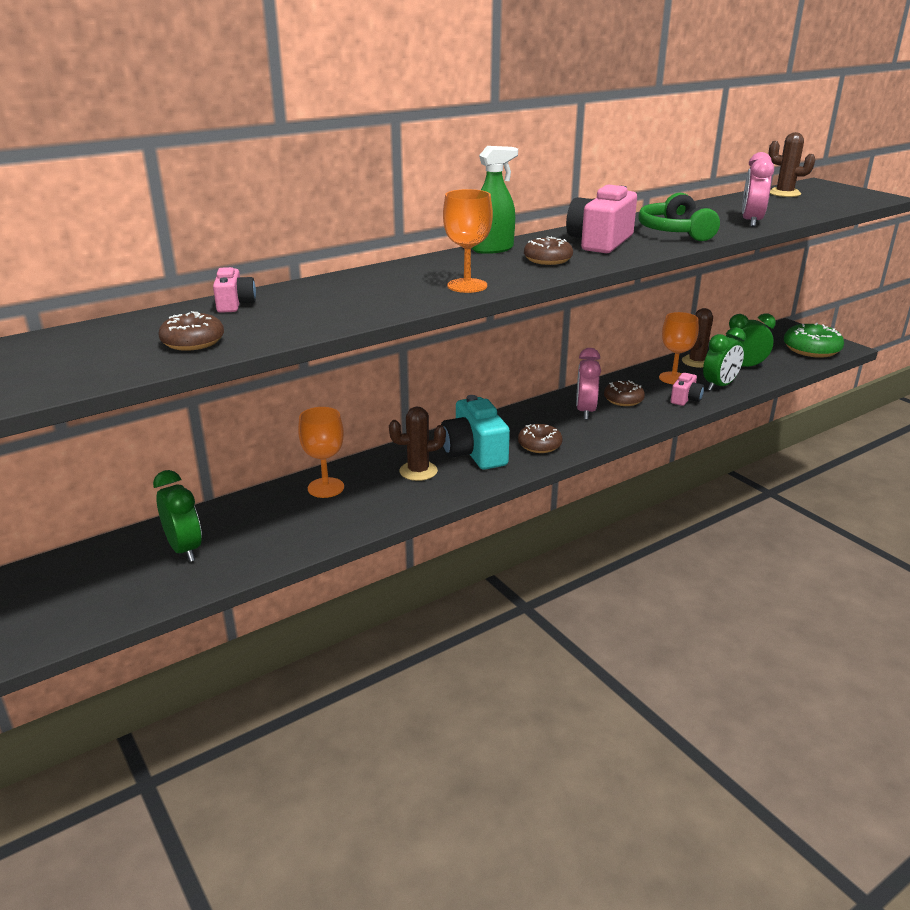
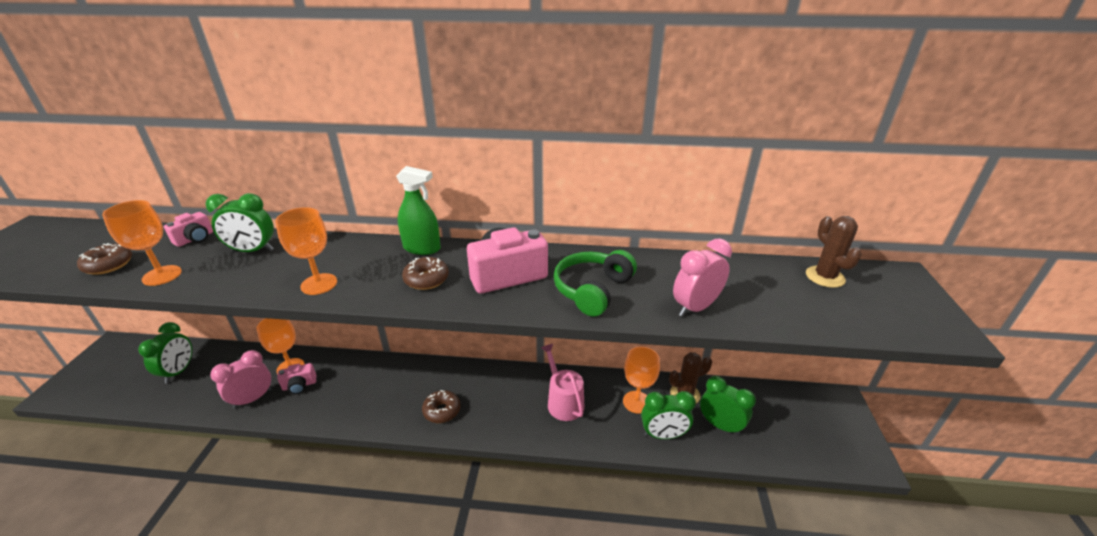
camera: 40 degrees right, 5 degrees up
brown cactus [389,406,446,481] -> none
turquoise camera [441,395,510,470] -> none
pink clock [576,348,601,419] -> pink clock moved to [210,350,272,409]
brown donut [604,380,645,406] -> pink watering can [541,344,584,421]
pink camera [671,373,704,406] -> pink camera moved to [277,363,316,394]
green donut [784,323,844,358] -> none
none -> orange goblet [102,200,182,286]
none -> green clock [205,193,274,252]

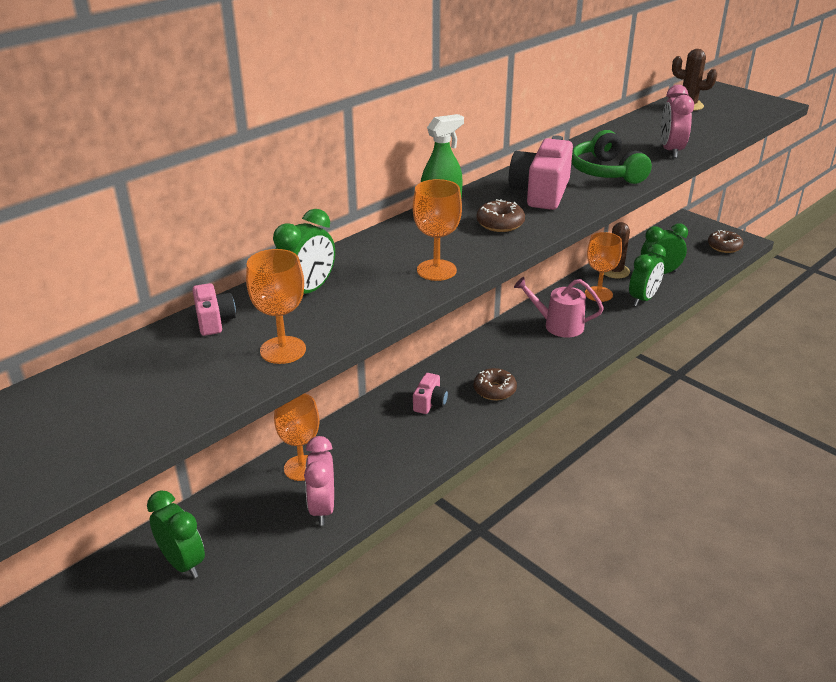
camera: 50 degrees left, 0 degrees up
brown donut [77,243,132,275] -> brown donut moved to [708,230,743,253]
pink camera [277,363,316,394] -> pink camera moved to [413,373,448,414]

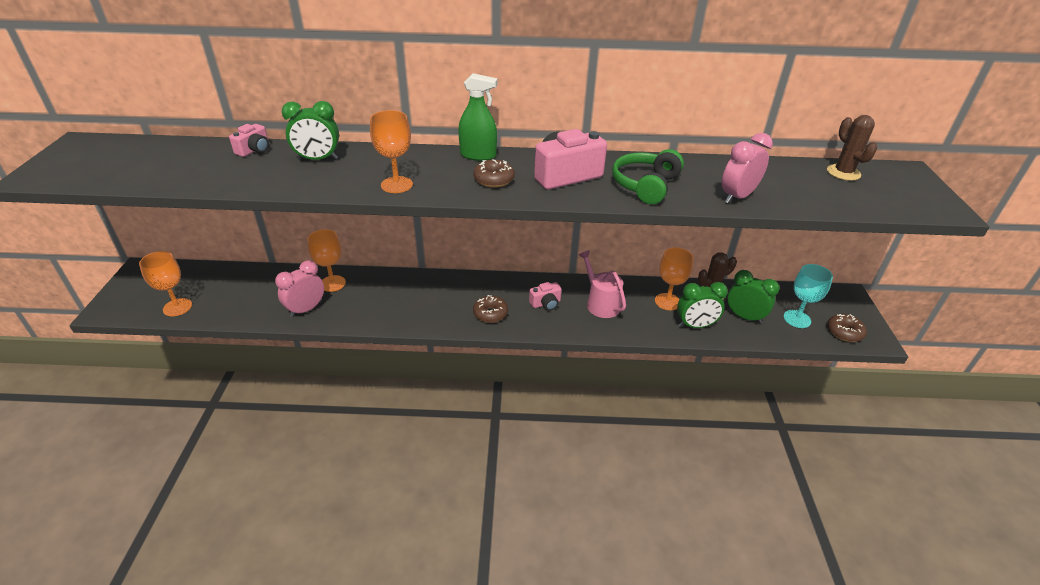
camera: 45 degrees right, 5 degrees up
green clock [147,491,205,578] -> none
orange goblet [246,249,306,364] -> orange goblet moved to [139,251,192,316]
pink camera [413,373,448,414] -> pink camera moved to [529,282,562,311]
none -> turquoise goblet [783,264,833,328]

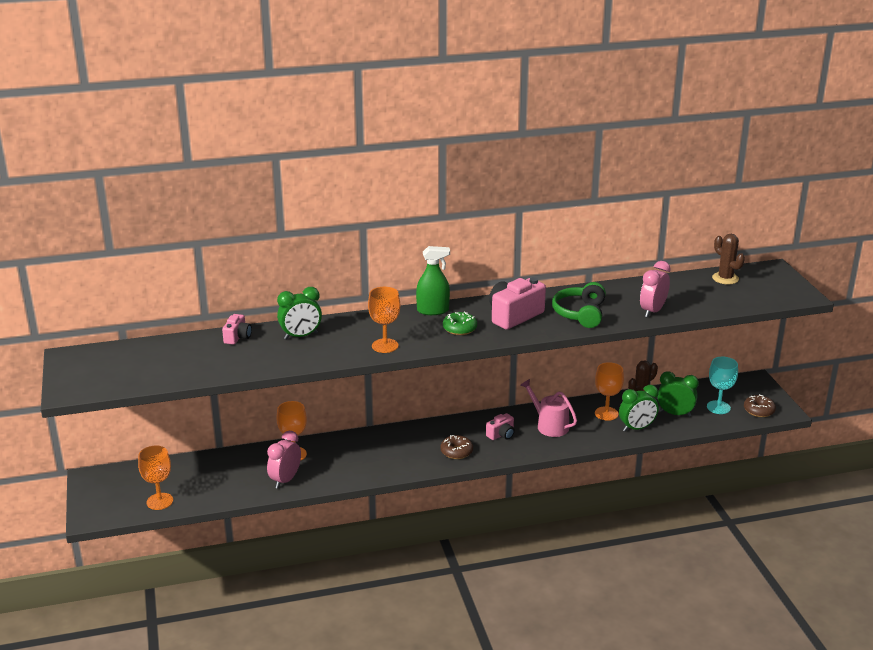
camera: 15 degrees left, 10 degrees down
brown donut [473,159,515,188] -> green donut [443,312,477,335]

